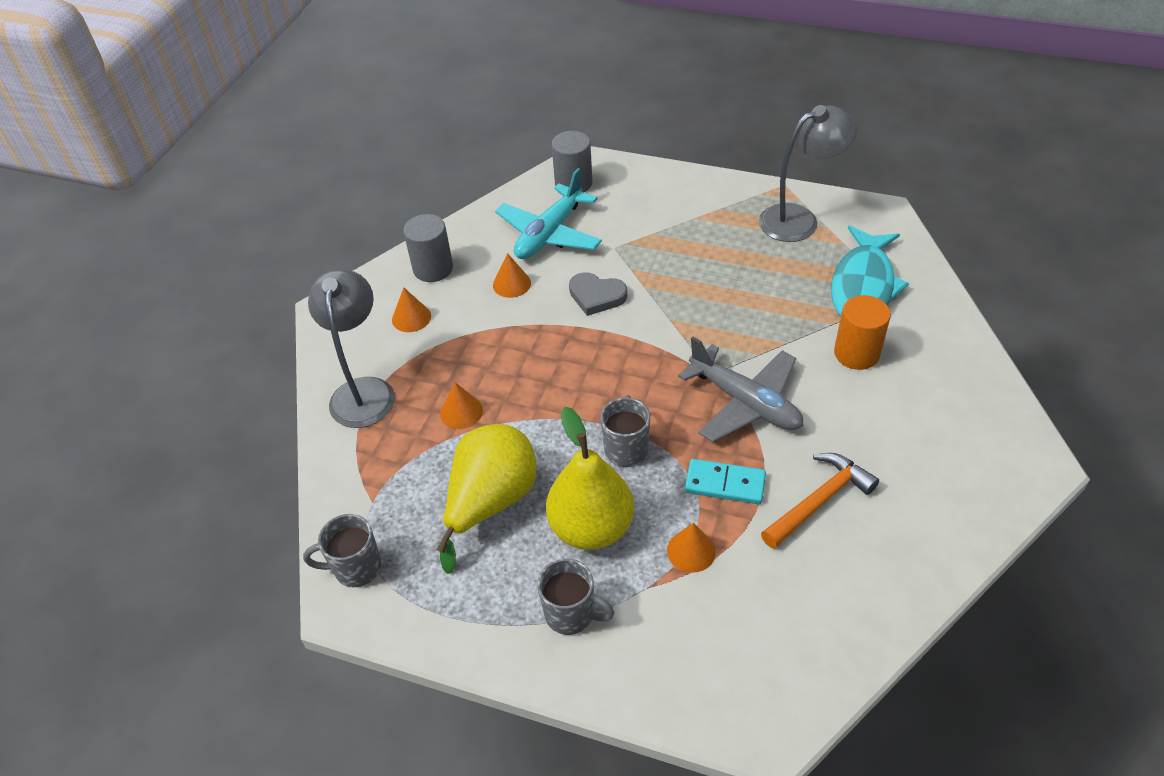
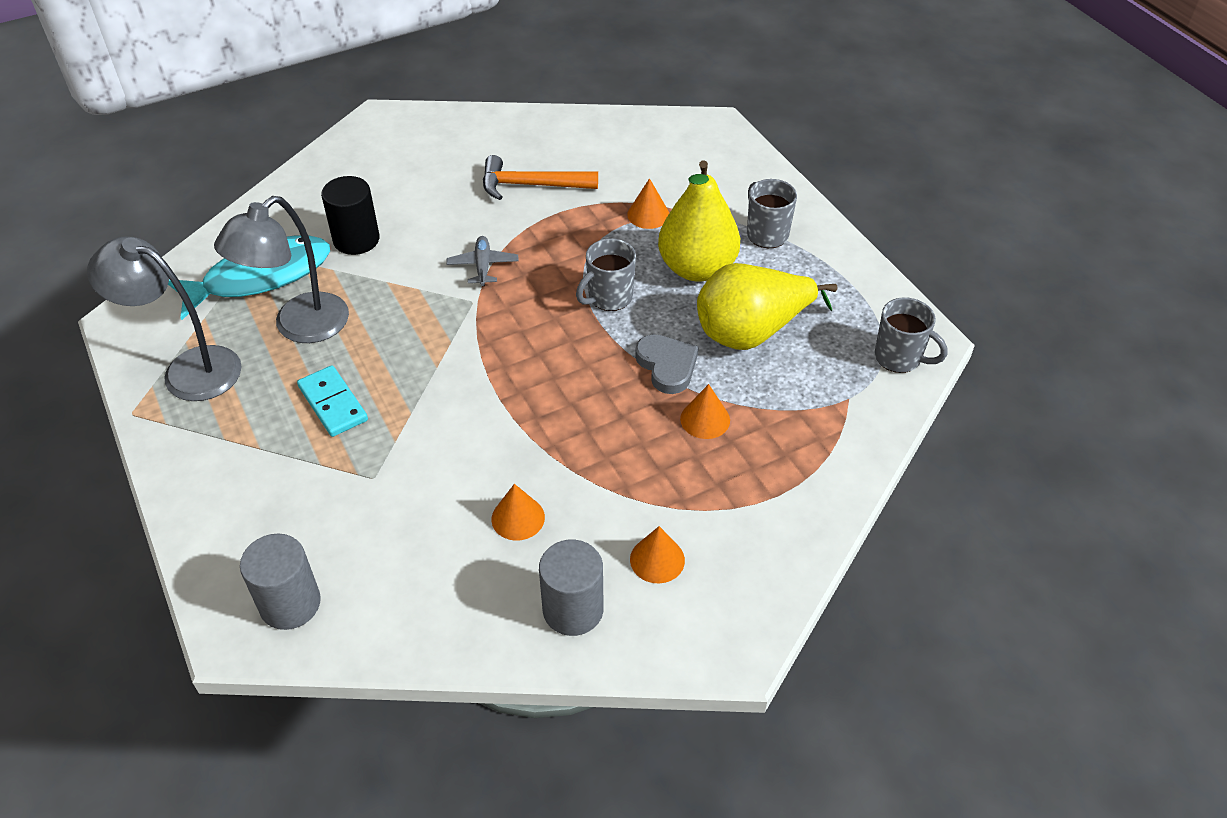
camera: 140 degrees left, 0 degrees up
grey lamp [308,269,395,428] -> grey lamp moved to [214,196,349,343]
turquoise plane [495,168,602,259] -> none
grey heart [569,272,627,316] -> grey heart moved to [635,334,699,394]
grey plane [678,337,803,443] -> grey plane [447,236,518,286], size x0.51
turquoise domino [685,459,766,504] -> turquoise domino moved to [297,365,368,437]
orange cylinder [834,295,891,370] -> black cylinder [321,176,380,255]

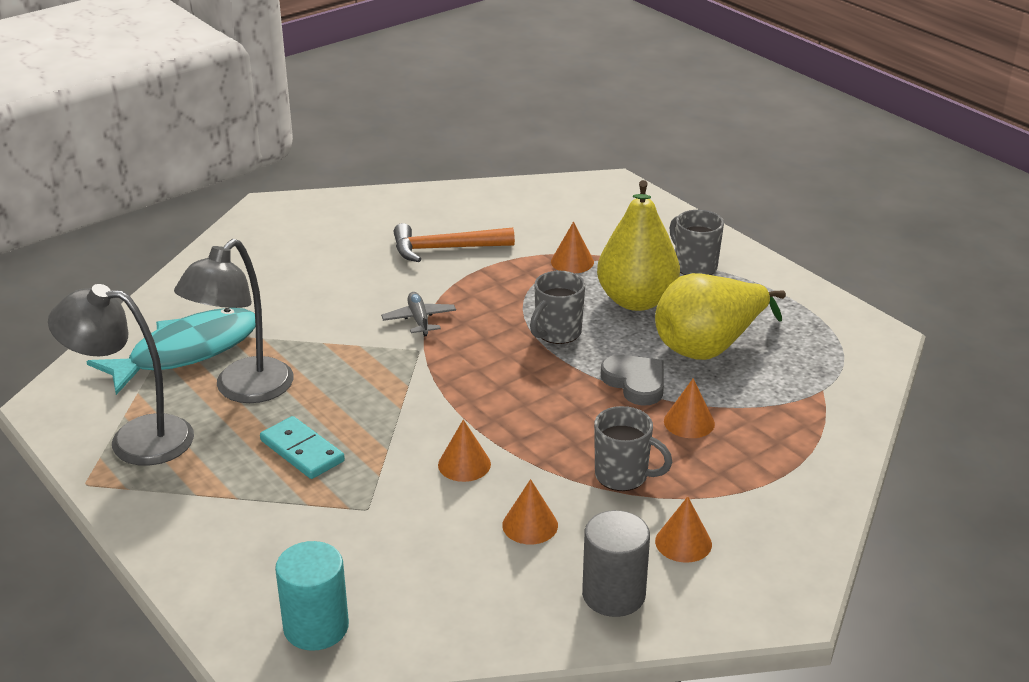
camera: 10 degrees left, 15 degrees down
grey cylinder [240,534,321,630] -> turquoise cylinder [275,541,349,651]
black cylinder [321,176,380,255] -> none
grey mug [874,297,948,373] -> grey mug moved to [594,406,672,491]
none -> orange cone [438,419,491,482]

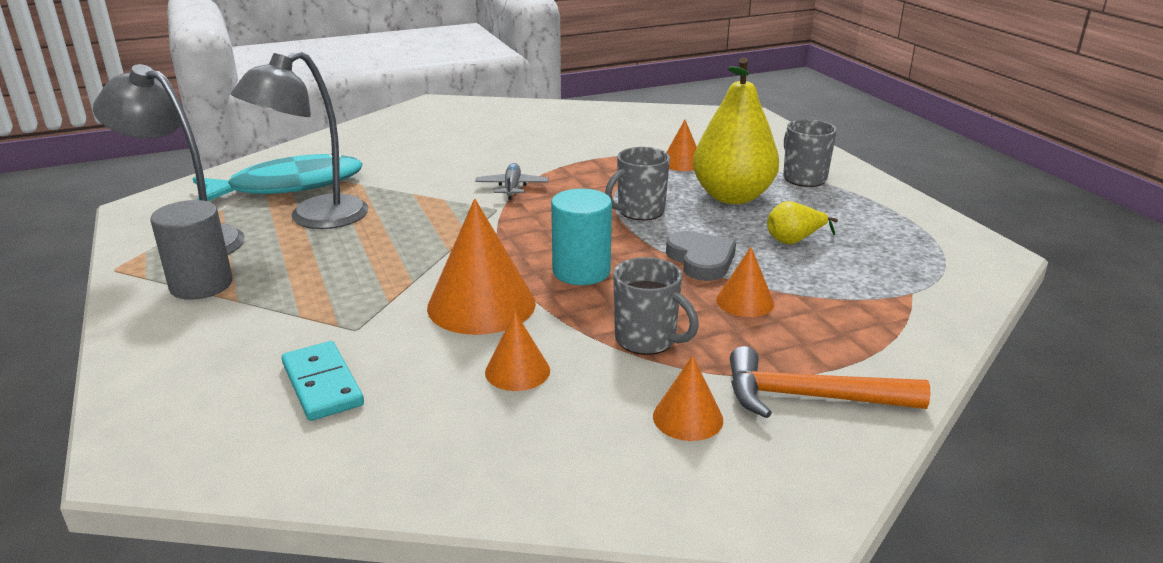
camera: 15 degrees right, 5 degrees down
turquoise domino [260,416,345,479] -> turquoise domino moved to [282,341,364,421]
turquoise cylinder [275,541,349,651] -> turquoise cylinder moved to [551,189,612,285]
orange hammer [394,223,515,262] -> orange hammer moved to [730,346,931,418]
orange cone [438,419,491,482] -> orange cone [427,199,536,335], size x1.87
grey cylinder [582,510,650,617] -> grey cylinder moved to [150,200,233,300]
yellow pear [655,273,786,360] -> yellow pear [767,201,838,244], size x0.46

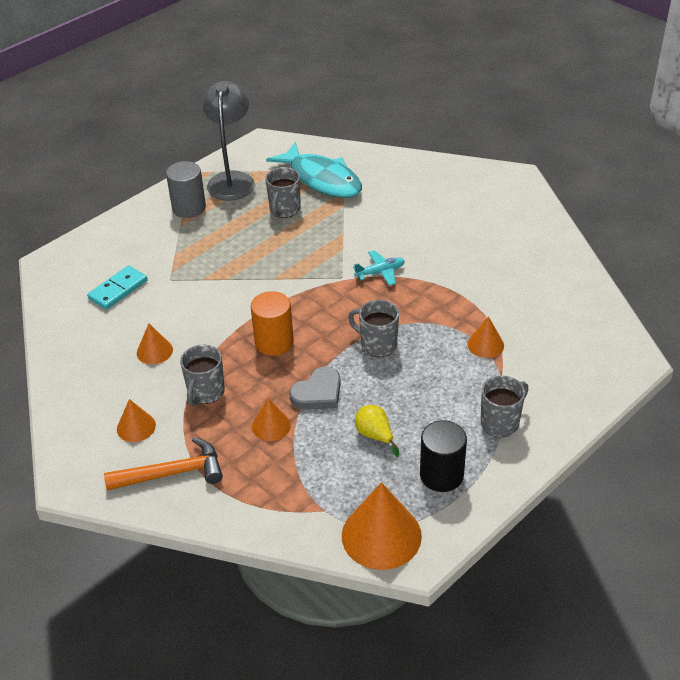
camera: 70 degrees right, 15 degrees up
grey lamp [231,51,368,229] -> grey mug [265,167,301,218]
orange cone [427,199,536,335] -> orange cone moved to [342,482,422,570]
grey plane [475,163,549,200] -> turquoise plane [353,250,405,286]
turquoise cylinder [551,189,612,285] -> orange cylinder [251,291,294,356]
yellow pear [693,58,779,204] -> none
orange hammer [730,346,931,418] -> orange hammer turned 90 degrees clockwise [104,437,223,491]
none -> black cylinder [420,420,467,492]

